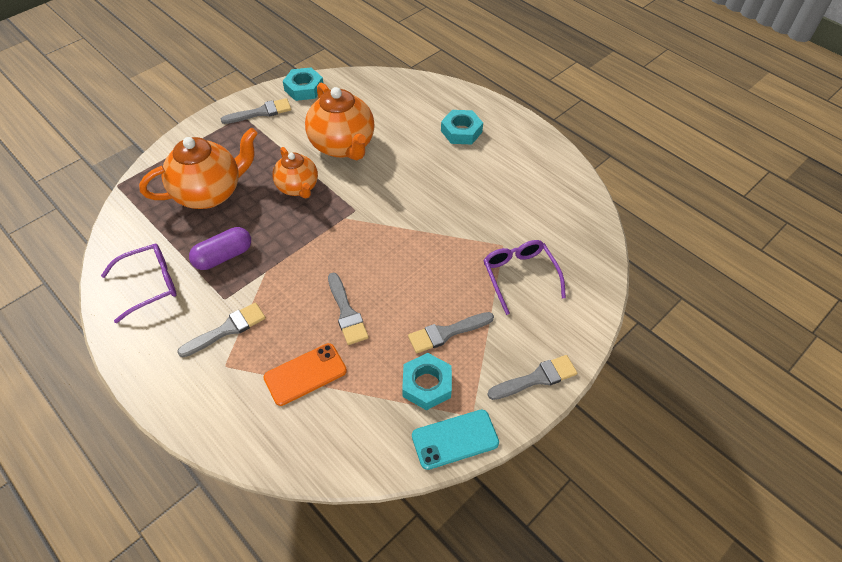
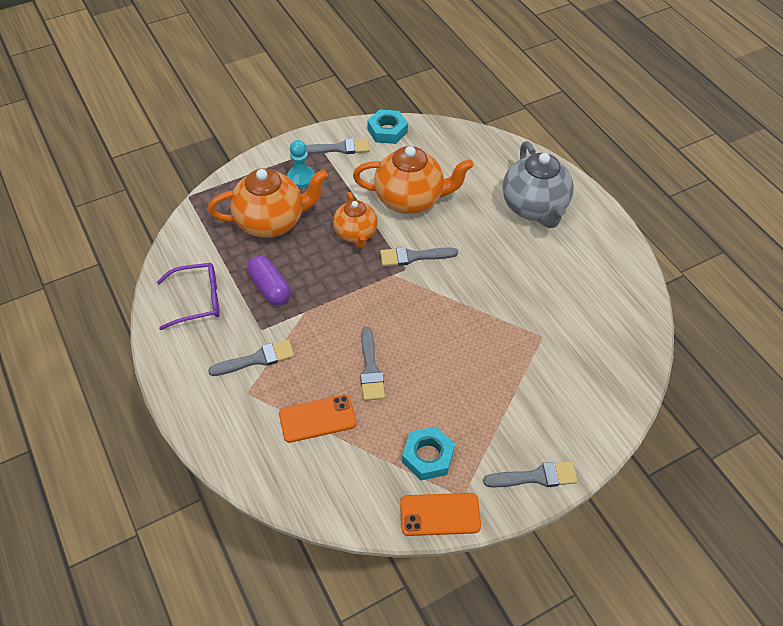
camera: 15 degrees right, 0 degrees up
purple capsule [189,227,251,270] -> purple capsule turned 75 degrees clockwise [247,256,291,305]
orange teapot [305,82,375,160] -> orange teapot turned 75 degrees counterclockwise [353,146,474,214]
grey brush [408,312,494,353] -> grey brush moved to [380,247,458,266]
turquoise phone [412,410,499,470] -> orange phone [400,493,481,536]
turquoise nut [441,110,483,144] -> grey teapot [502,141,574,228]
purple glasses [483,240,566,315] -> none
none -> turquoise pawn [287,140,315,188]

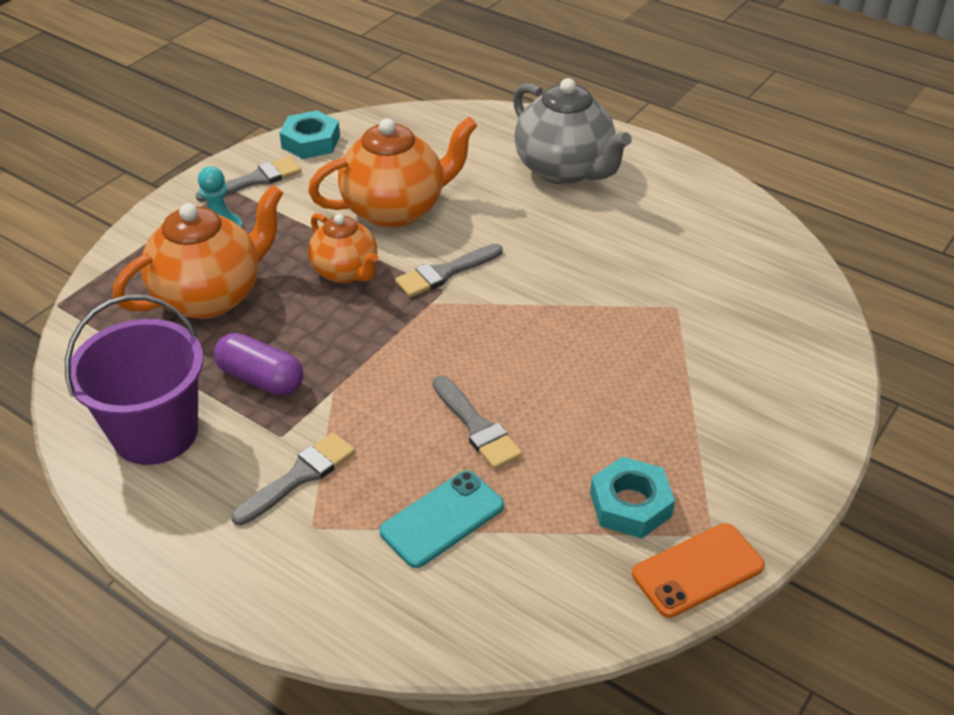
camera: 25 degrees left, 10 degrees down
purple glasses [157,263,220,330] -> purple bucket [65,295,203,465]
orange phone [279,394,357,443] -> turquoise phone [379,470,504,568]
grey brush [483,461,578,487] -> none

